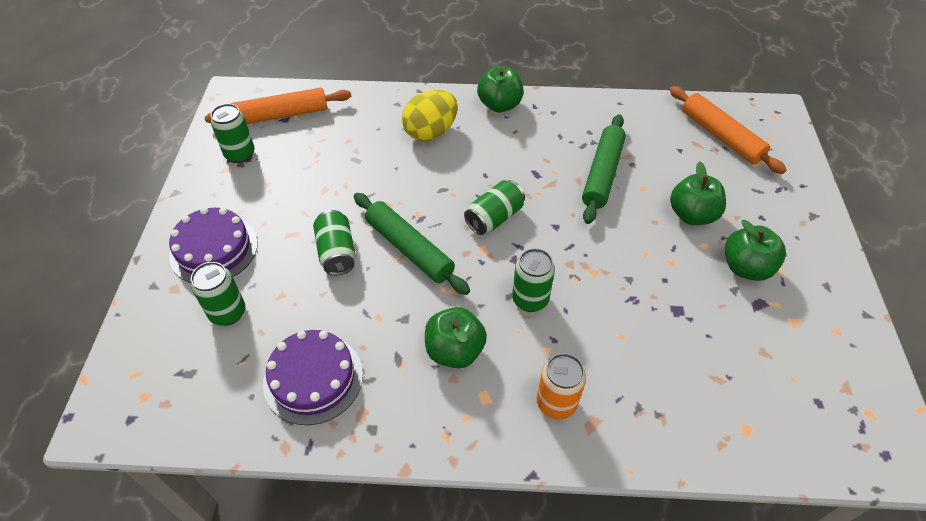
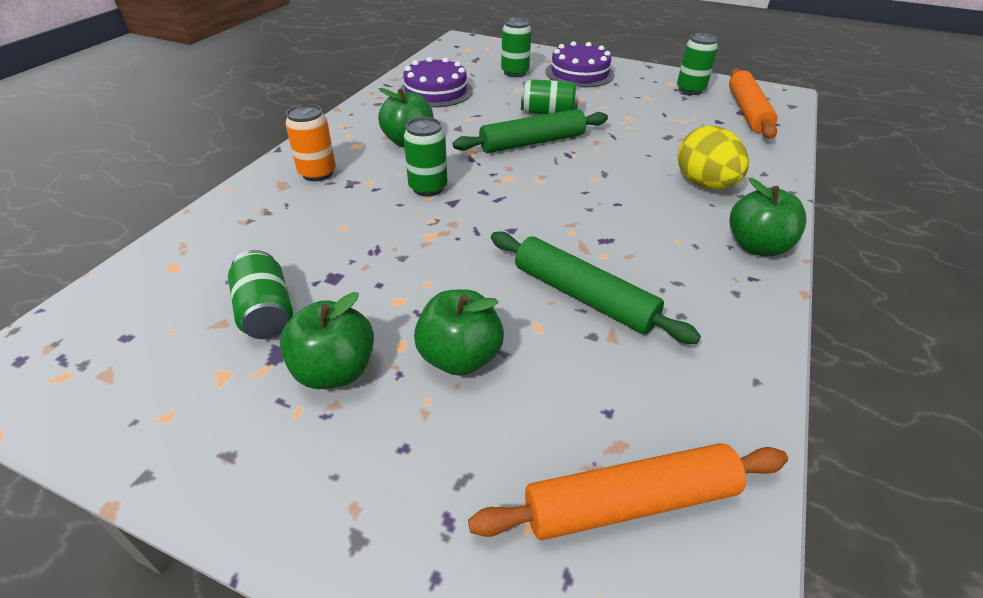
camera: 110 degrees right, 10 degrees down
green can [464,180,525,235] -> green can moved to [228,250,293,339]

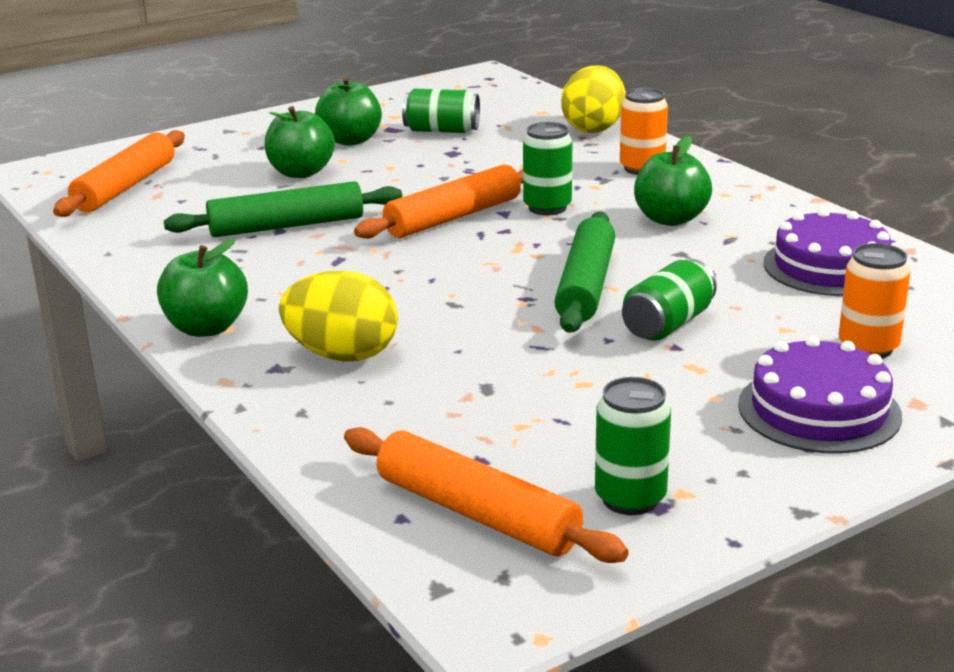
camera: 125 degrees right, 15 degrees down
green can [501,18,532,77] -> orange can [839,243,910,359]
none -> orange rolling pin [354,164,523,239]
none -> yellow egg [561,65,625,133]

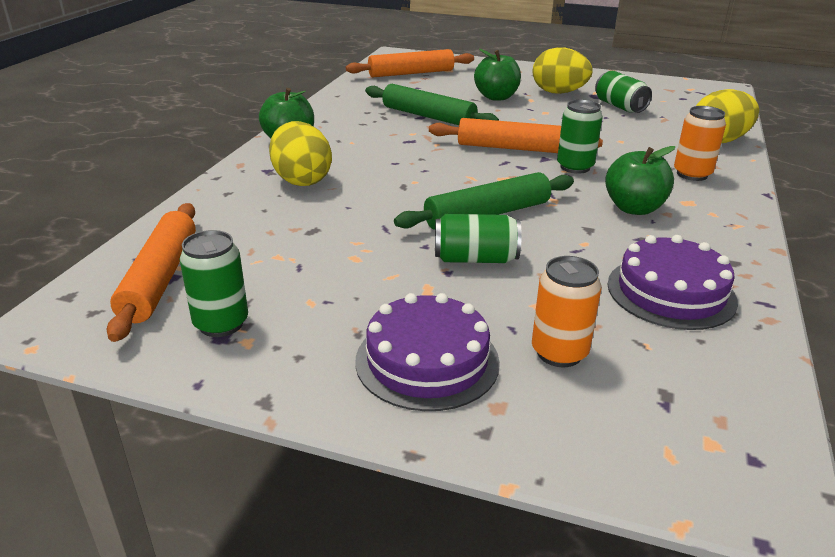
camera: 50 degrees right, 5 degrees up
green apple [315,77,382,146] -> yellow egg [533,47,593,94]

